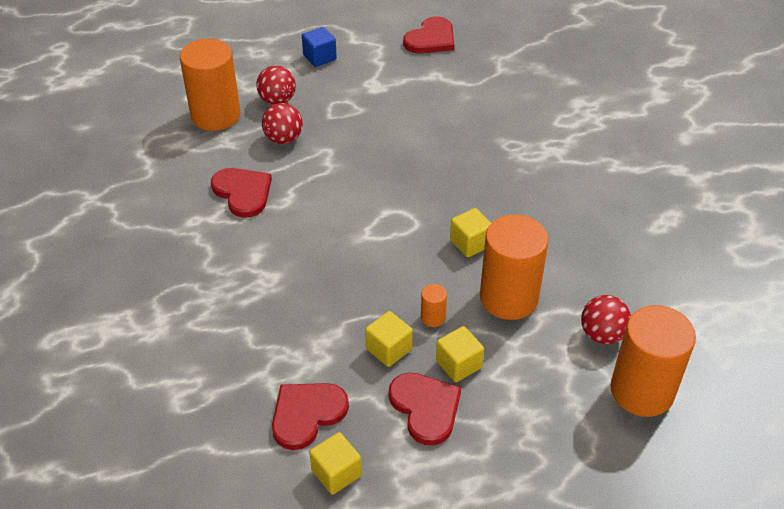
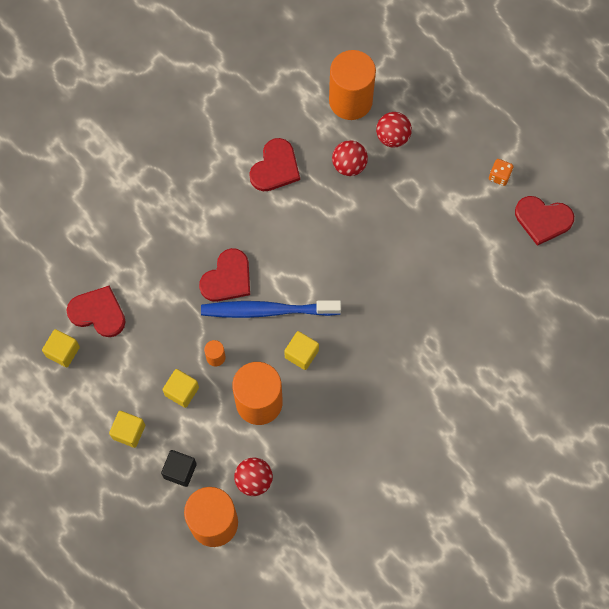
camera: 65 degrees right, 25 degrees up
blue cube [302,27,337,67] -> none
yellow cube [365,311,413,367] -> yellow cube moved to [109,411,145,448]
red heart [389,373,461,446] -> red heart moved to [199,248,250,302]
none -> black cube [161,450,197,487]
none -> blue toothbrush [201,300,341,318]
none -> orange dice [489,159,513,186]

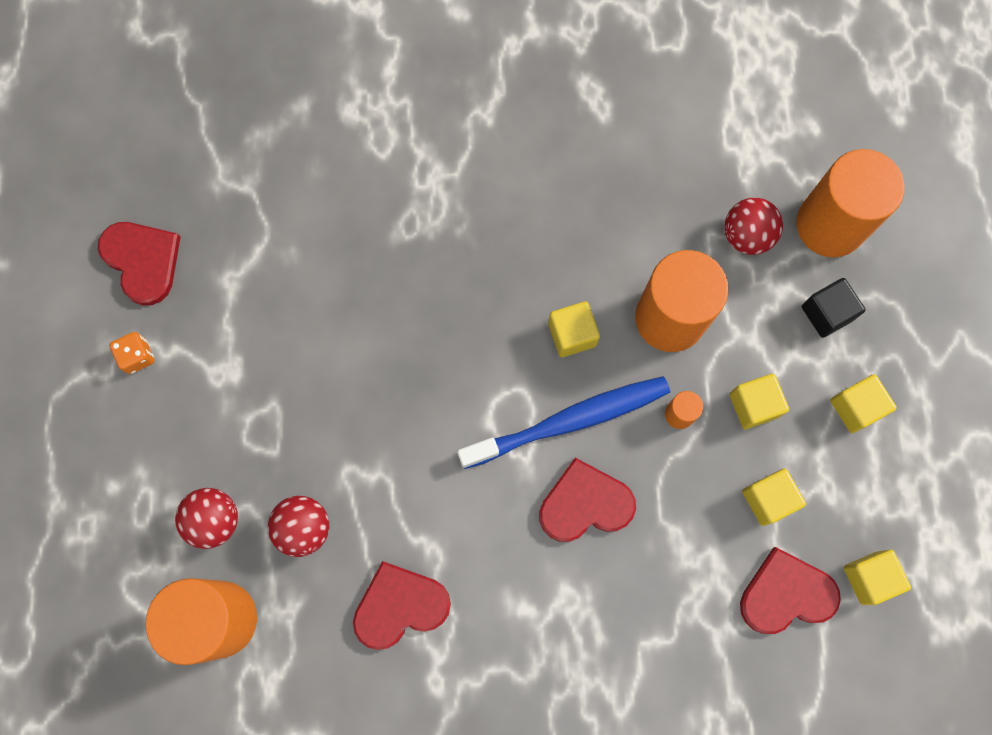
camera: 140 degrees left, 5 degrees up
red heart [67,285,126,337] -> red heart turned 105 degrees clockwise [740,547,841,634]
blue toothbrush [201,300,341,318] -> blue toothbrush turned 60 degrees counterclockwise [457,376,670,469]
none -> yellow cube [742,469,806,526]

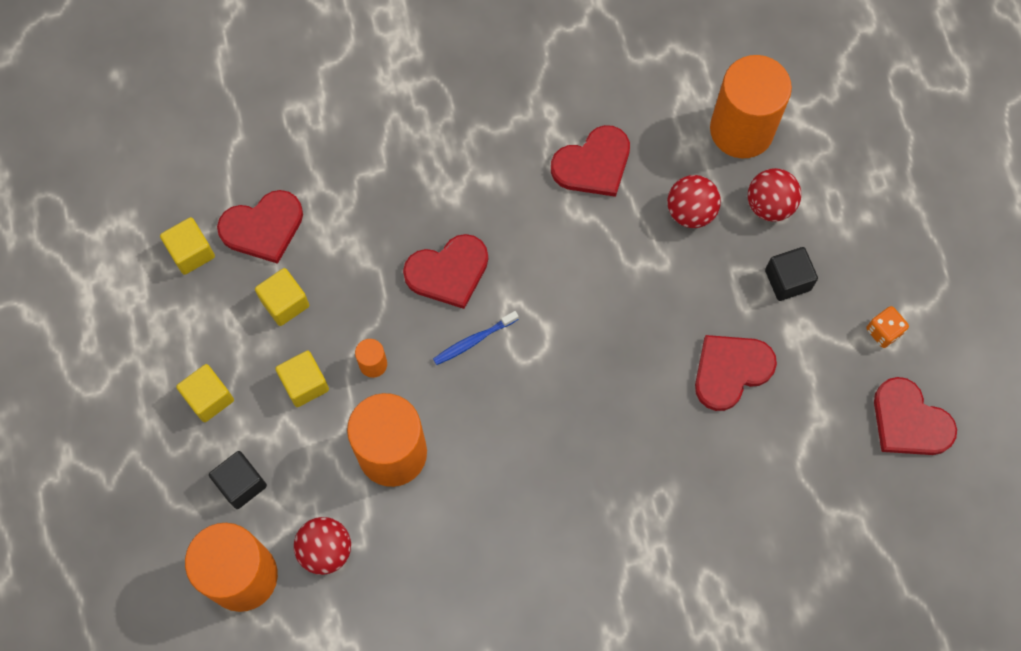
camera: 170 degrees right, 5 degrees down
blue toothbrush [457,376,670,469] -> blue toothbrush [433,311,519,365], size x0.46
yellow cube [548,301,600,357] -> none
none -> red heart [695,335,777,411]
none -> black cube [765,247,818,301]

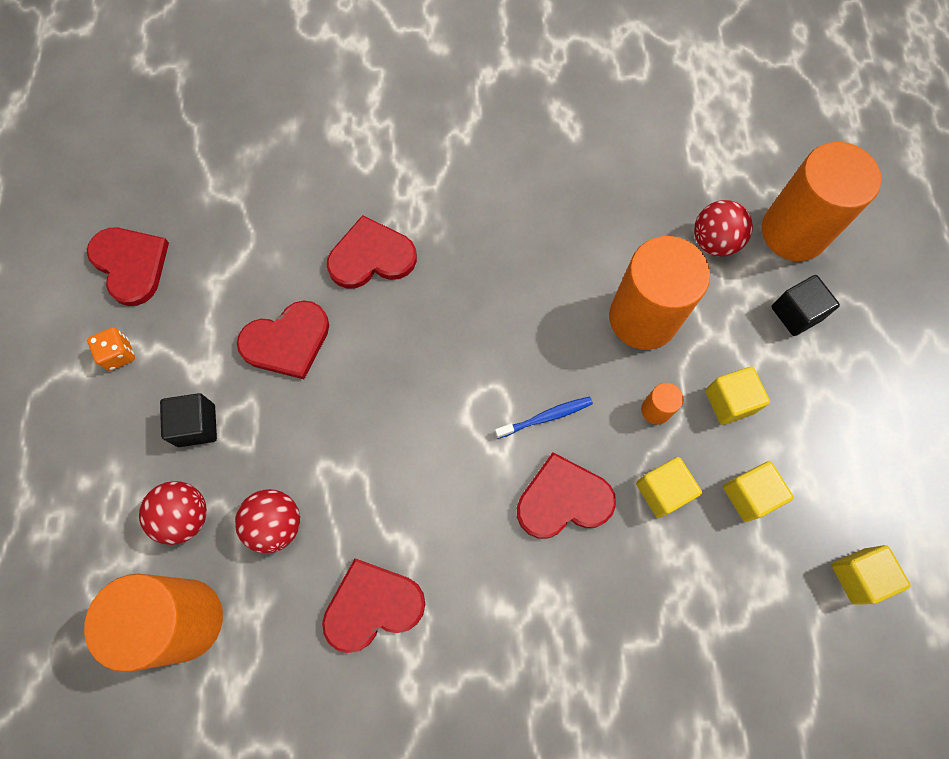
camera: 170 degrees left, 0 degrees up
yellow cube [176,364,234,422] -> yellow cube moved to [636,457,702,518]
red heart [217,190,303,264] -> red heart moved to [327,215,417,288]

